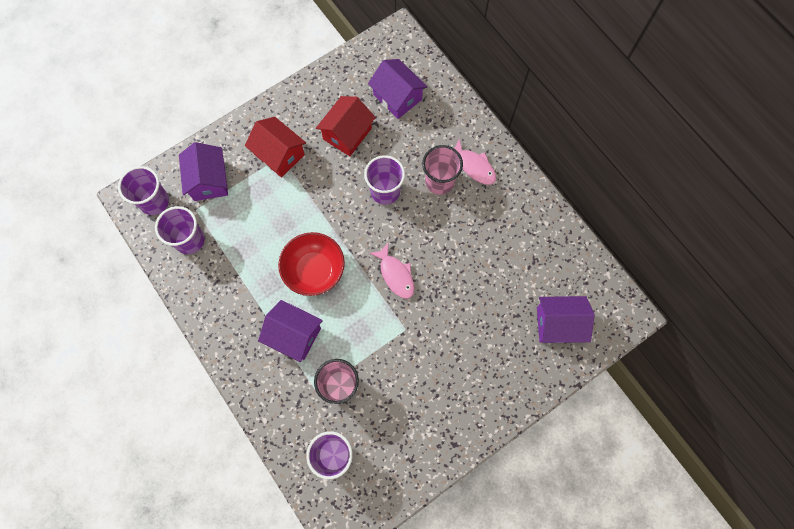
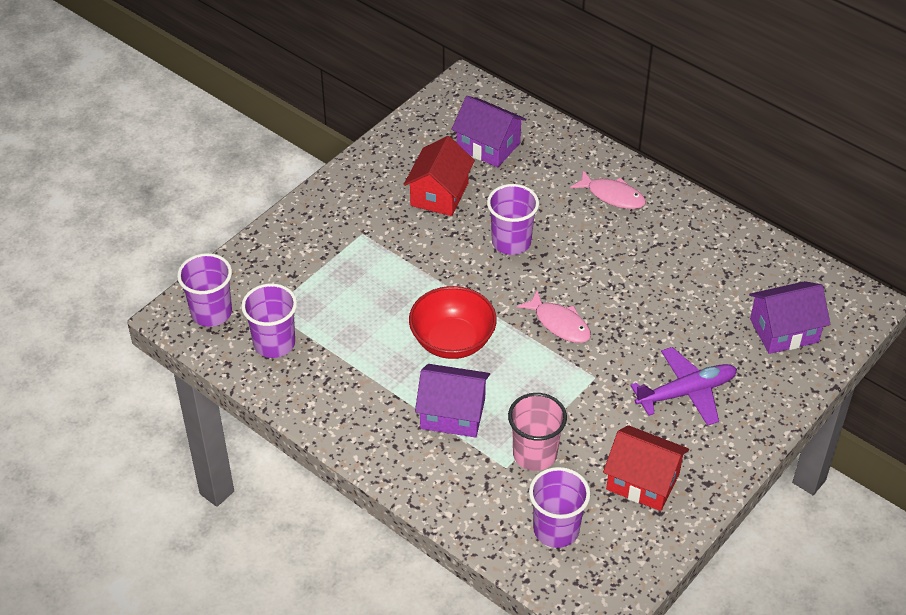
camera: 15 degrees left, 25 degrees down
purple house [179,142,228,201] -> none
red house [245,117,306,178] -> red house moved to [603,425,689,511]
pink cup [422,145,463,195] -> none
none -> purple plane [630,347,737,426]

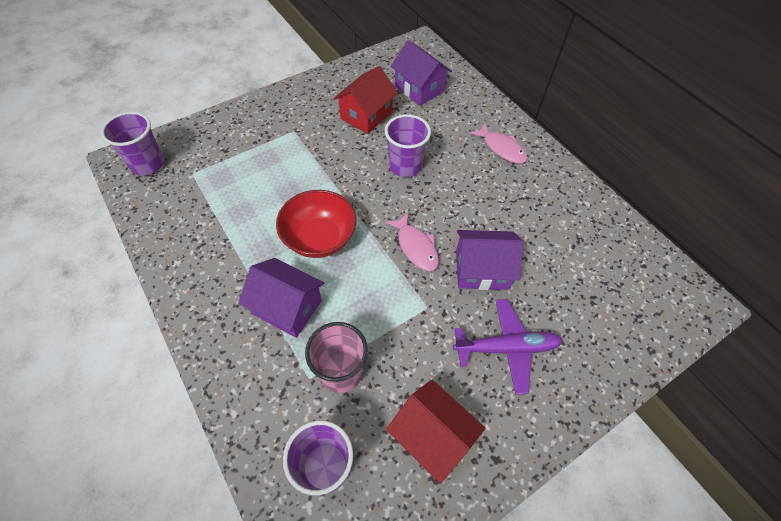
camera: 15 degrees right, 10 degrees up
purple cup [241,283,297,358] -> none
purple house [749,281,831,354] -> purple house moved to [456,230,523,290]

